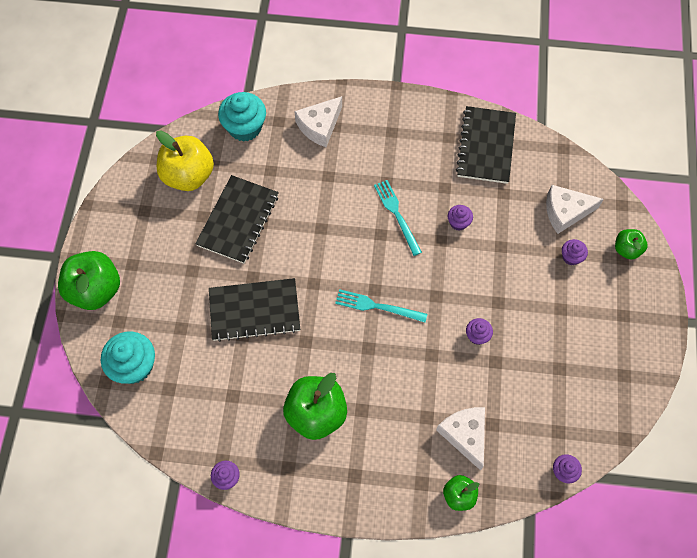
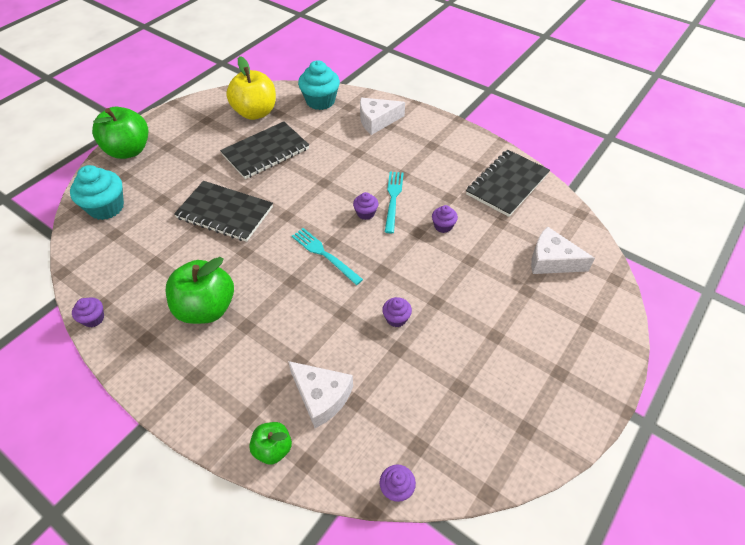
camera: 30 degrees right, 15 degrees down
white cheese [436,407,485,471] -> white cheese turned 120 degrees clockwise [288,361,353,428]
purple cupcake [562,239,588,265] -> purple cupcake moved to [353,192,379,220]
green apple [615,229,647,260] -> none

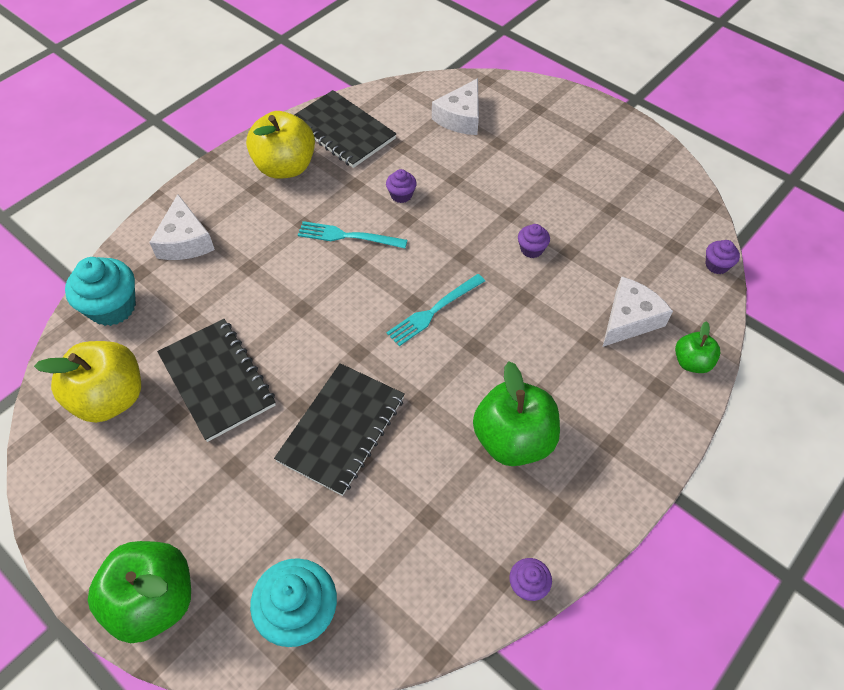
camera: 85 degrees left, 5 degrees up
purple cupcake [353,192,379,220] -> none
none -> yellow apple [246,111,315,179]

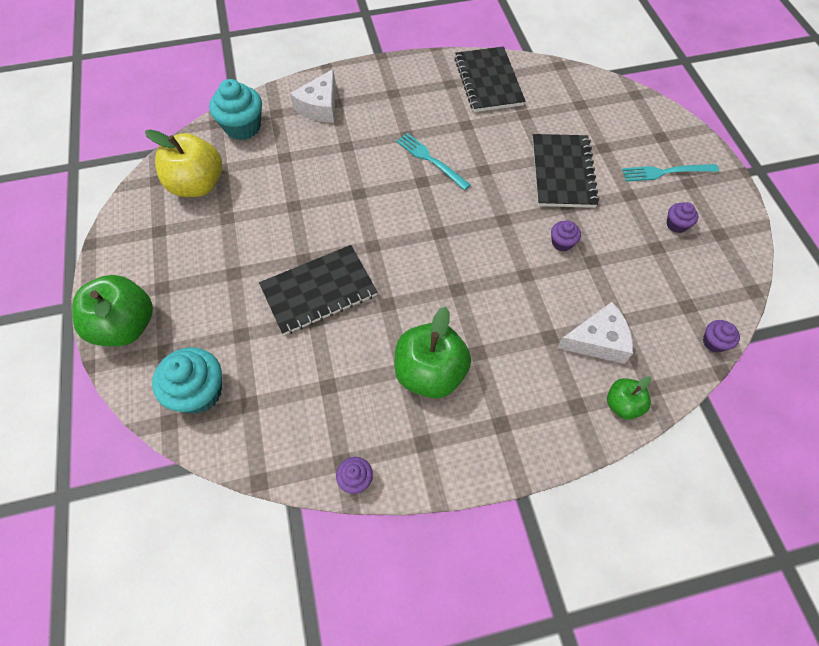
camera: 35 degrees right, 5 degrees up
black notebook [157,319,276,442] -> black notebook moved to [532,134,599,208]
yellow apple [246,111,315,179] -> none
purple cupcake [386,169,417,203] -> purple cupcake moved to [666,202,698,233]
turquoise fork [387,274,485,346] -> turquoise fork moved to [622,164,719,182]
white cheese [432,78,479,135] -> none

